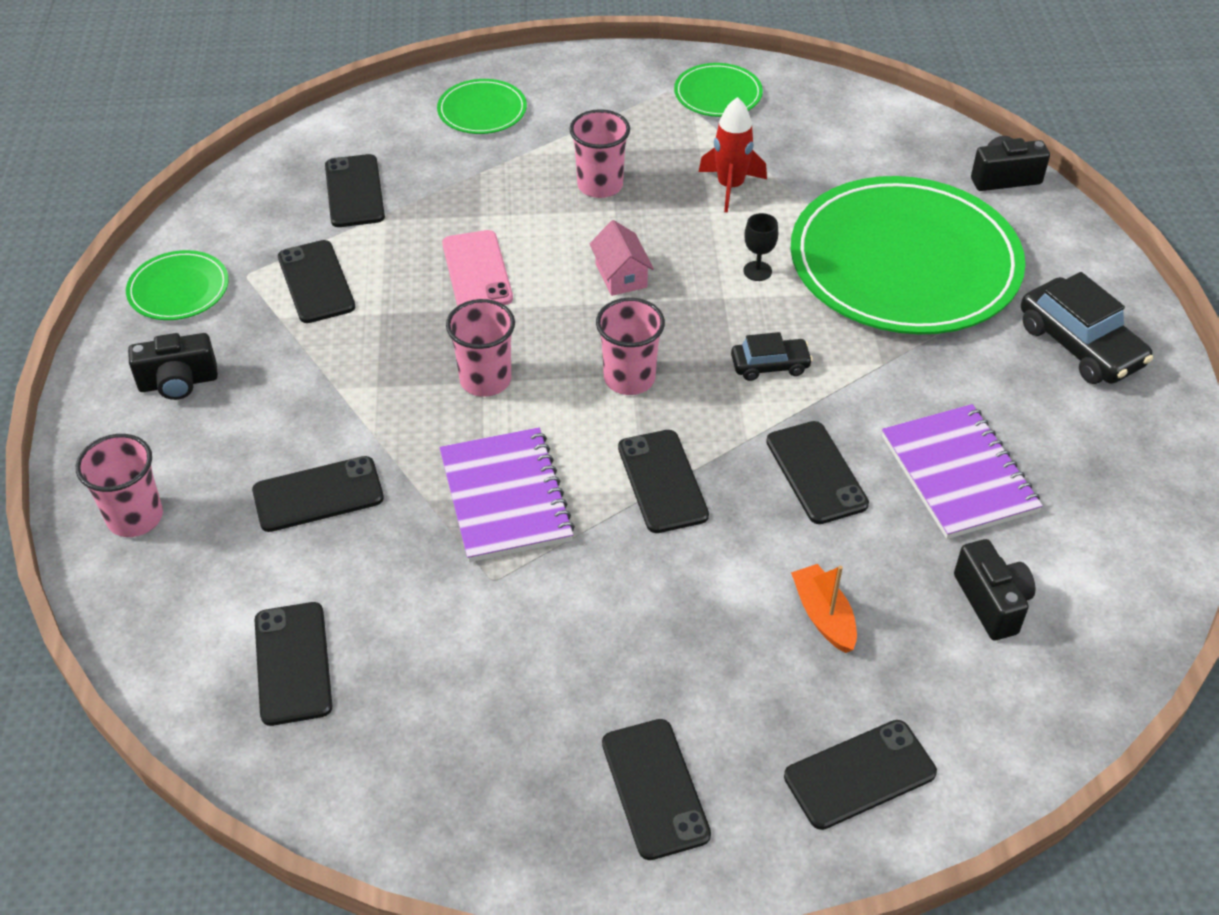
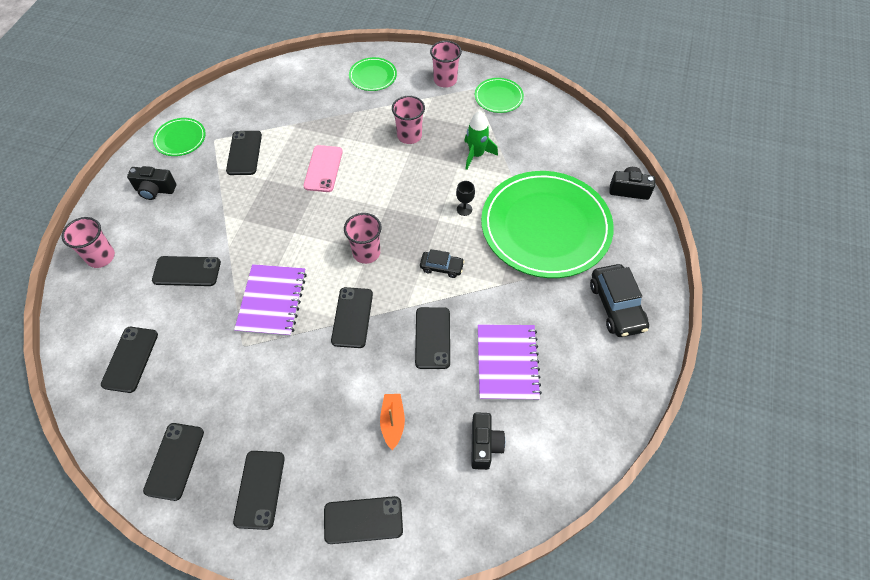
camera: 20 degrees right, 10 degrees up
black phone [325,154,385,227] -> black phone moved to [143,423,204,501]
pink cup [446,299,515,397] -> pink cup moved to [430,41,462,88]
pink house [589,220,654,296] -> none
red rocket [699,97,767,212] -> green rocket [464,111,498,170]

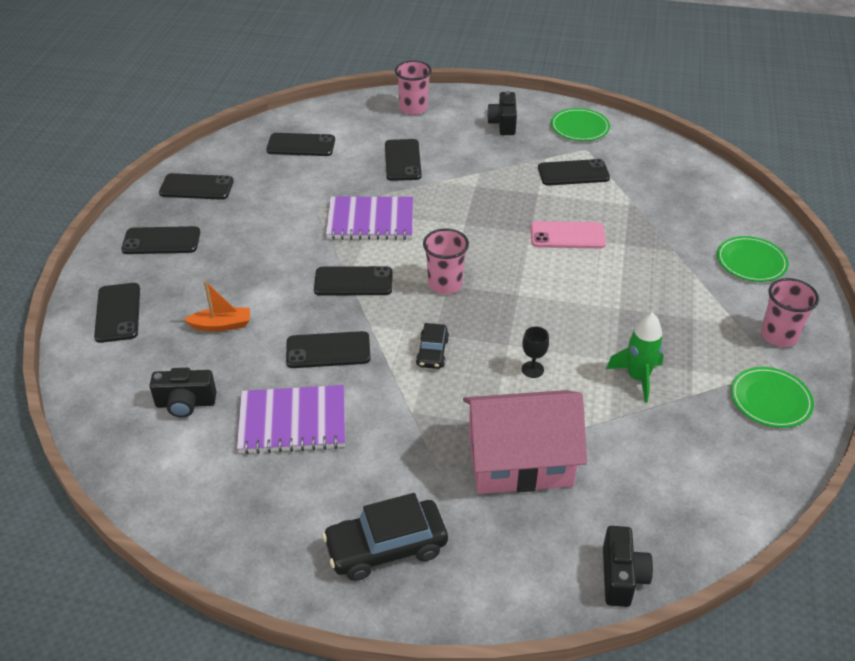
camera: 85 degrees right, 15 degrees down
pink cup [392,96,425,144] -> none
green plate [481,171,614,278] -> pink house [463,390,587,494]

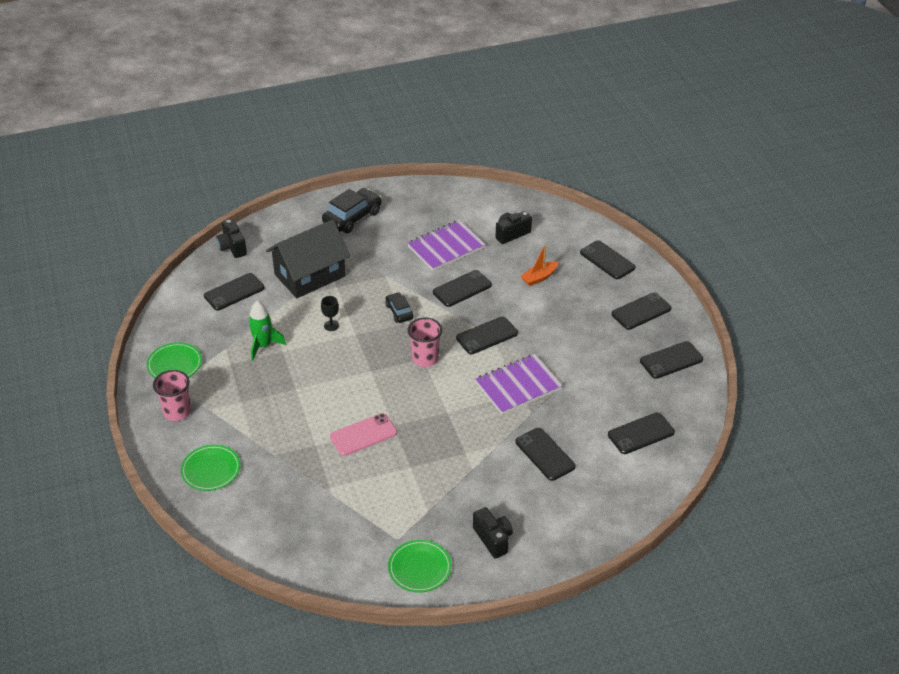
camera: 150 degrees right, 0 degrees up
pink cup [395,61,432,115] -> none
pink house [463,390,587,494] -> black house [266,220,350,298]
black phone [538,159,610,186] -> black phone moved to [204,273,264,310]

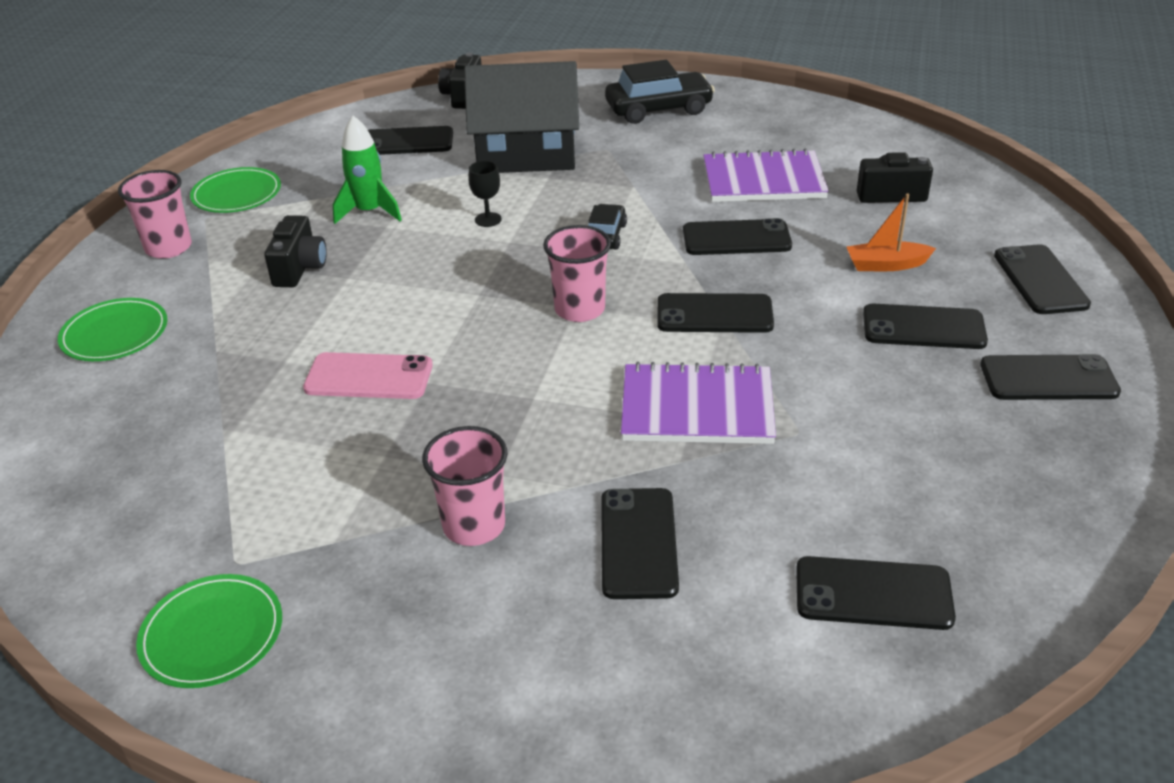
camera: 35 degrees right, 5 degrees down
black camera [473,507,513,559] -> black camera moved to [264,215,327,287]
black phone [640,341,703,379] -> black phone moved to [863,304,988,349]
none -> pink cup [422,426,508,546]

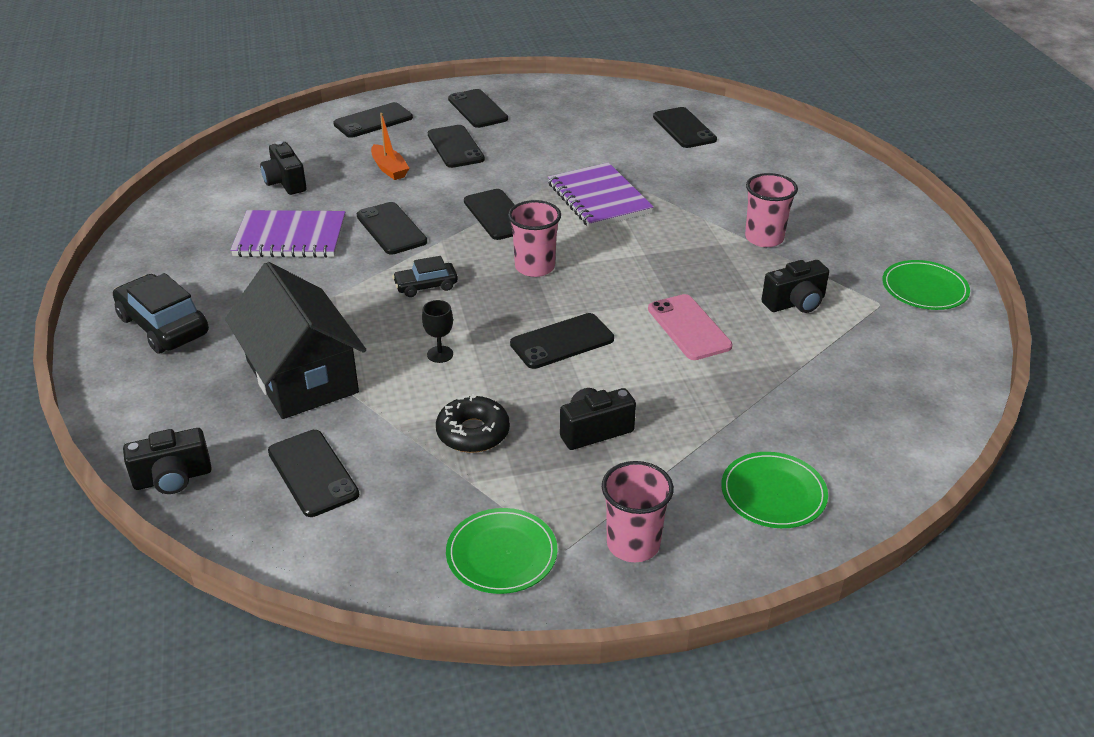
camera: 120 degrees left, 0 degrees up
green rocket [333,116,402,224] -> black donut [436,394,510,453]
black phone [601,488,679,599] -> black phone moved to [510,313,614,369]
purple notebook [703,148,829,202] -> purple notebook turned 60 degrees counterclockwise [230,210,345,258]
none -> black camera [762,260,829,313]

